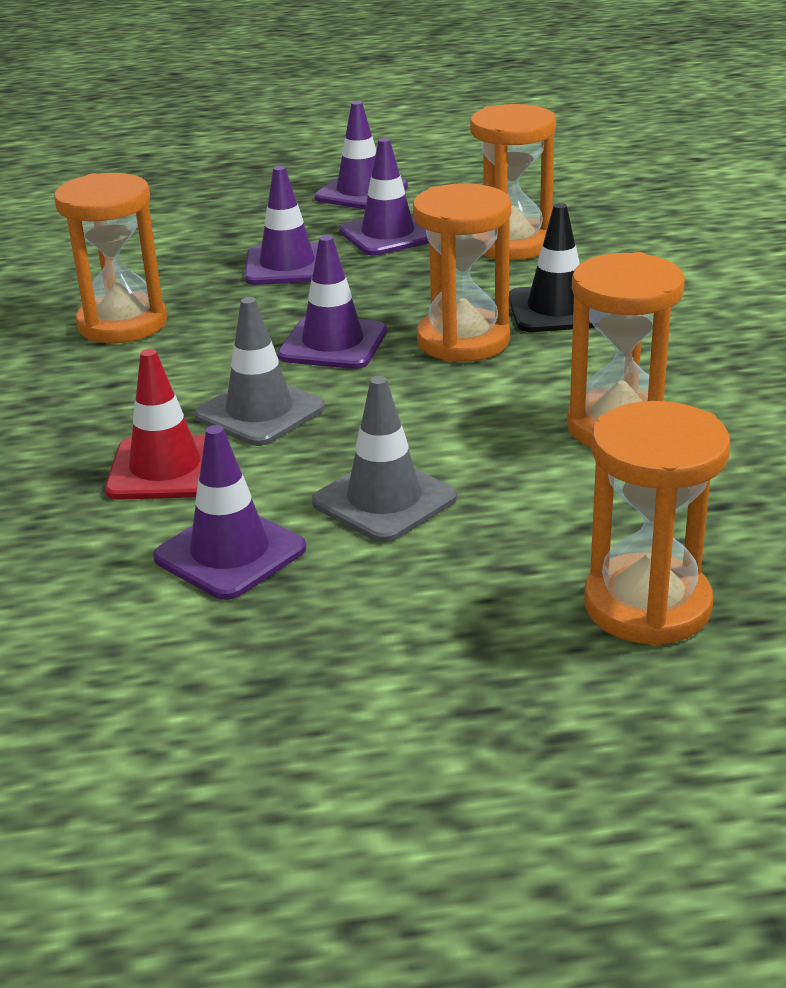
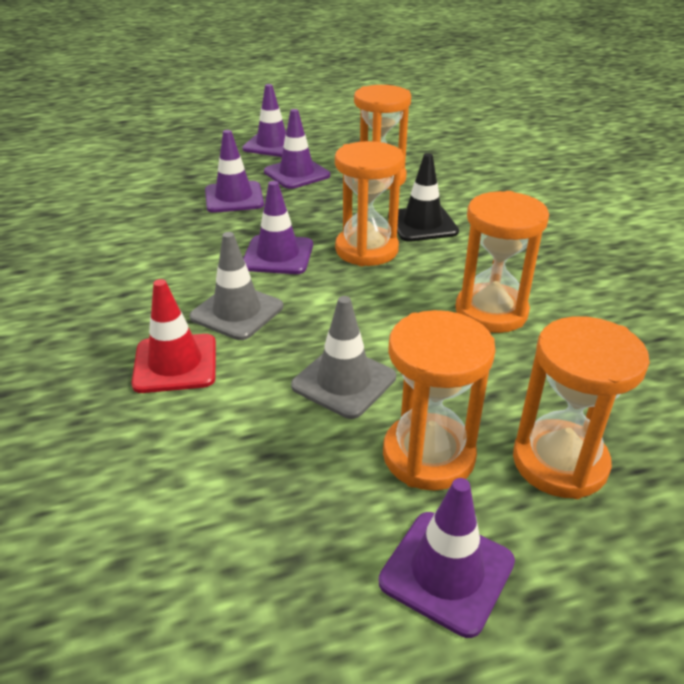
camera: 10 degrees left, 5 degrees up
orange hourglass [54,173,167,343] -> orange hourglass moved to [383,310,495,491]
purple traffic cone [153,425,306,600] -> purple traffic cone moved to [379,478,515,638]

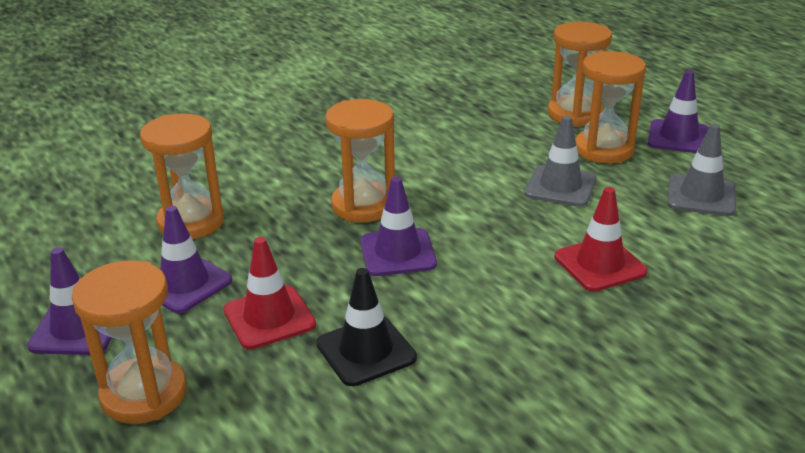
camera: 105 degrees left, 5 degrees down
grey traffic cone [190,232,283,340] -> grey traffic cone moved to [668,124,736,216]
purple traffic cone [205,130,264,213] -> red traffic cone [223,237,316,349]
black traffic cone [388,153,459,242] -> black traffic cone moved to [316,268,417,386]
orange hourglass [456,191,549,333] -> orange hourglass moved to [72,260,187,424]

